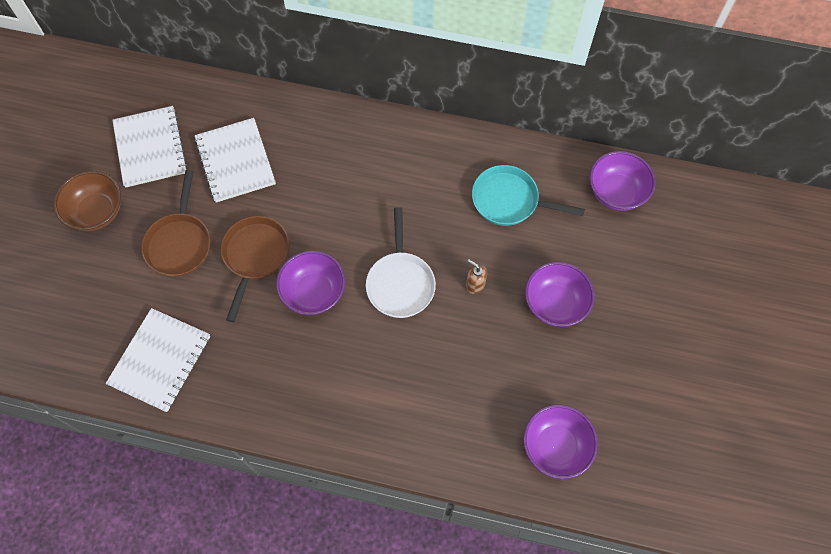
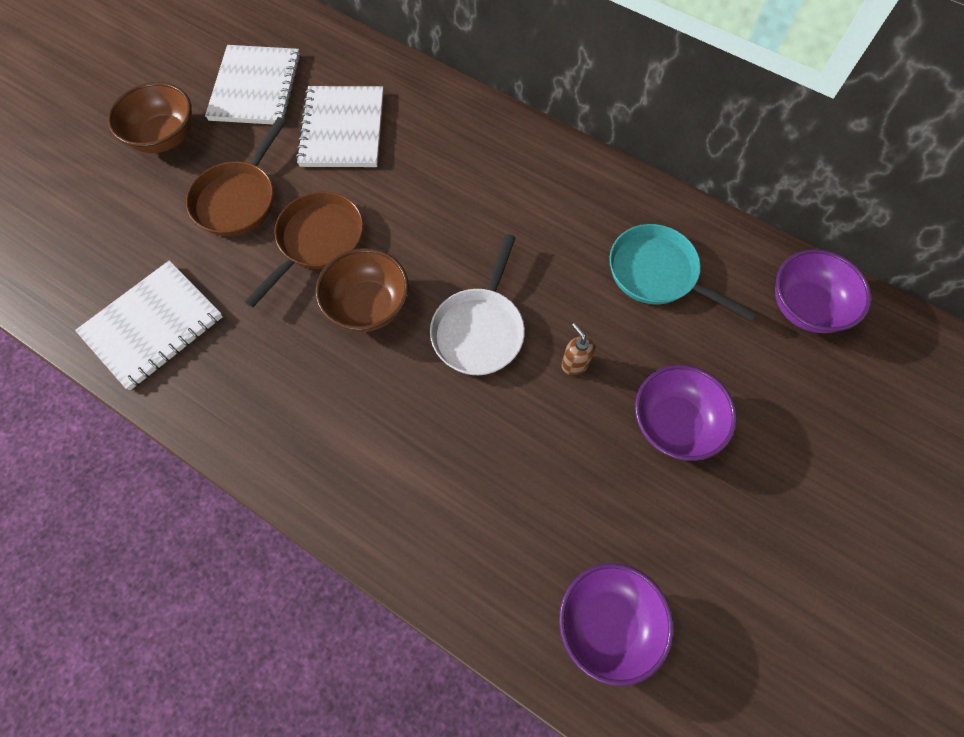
camera: 20 degrees right, 0 degrees up
purple bowl [276,251,345,315] -> brown bowl [315,248,409,332]

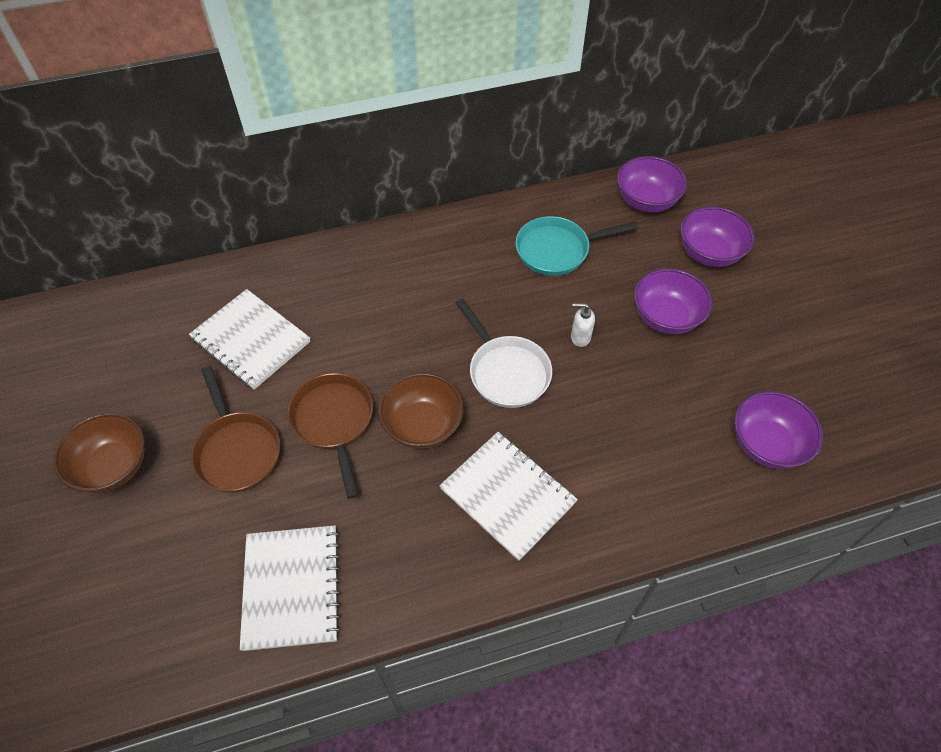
camera: 50 degrees left, 10 degrees down
white notebook [205,45,301,125] -> white notebook moved to [439,432,578,561]
brown soap dispenser [561,323,595,375] -> white soap dispenser [571,303,595,347]
none -> purple bowl [680,206,755,267]

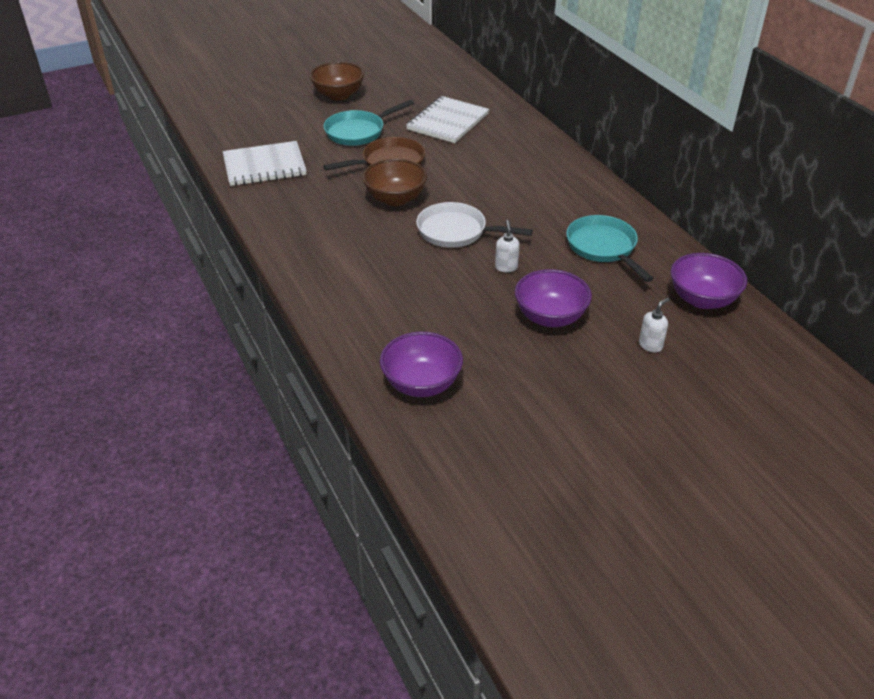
camera: 80 degrees right, 15 degrees down
brown pan [191,366,280,492] -> turquoise pan [324,100,414,146]
white notebook [439,432,578,561] -> none
white pan [455,298,552,408] -> white pan turned 60 degrees clockwise [416,202,533,248]
purple bowl [680,206,755,267] -> white soap dispenser [639,298,669,353]

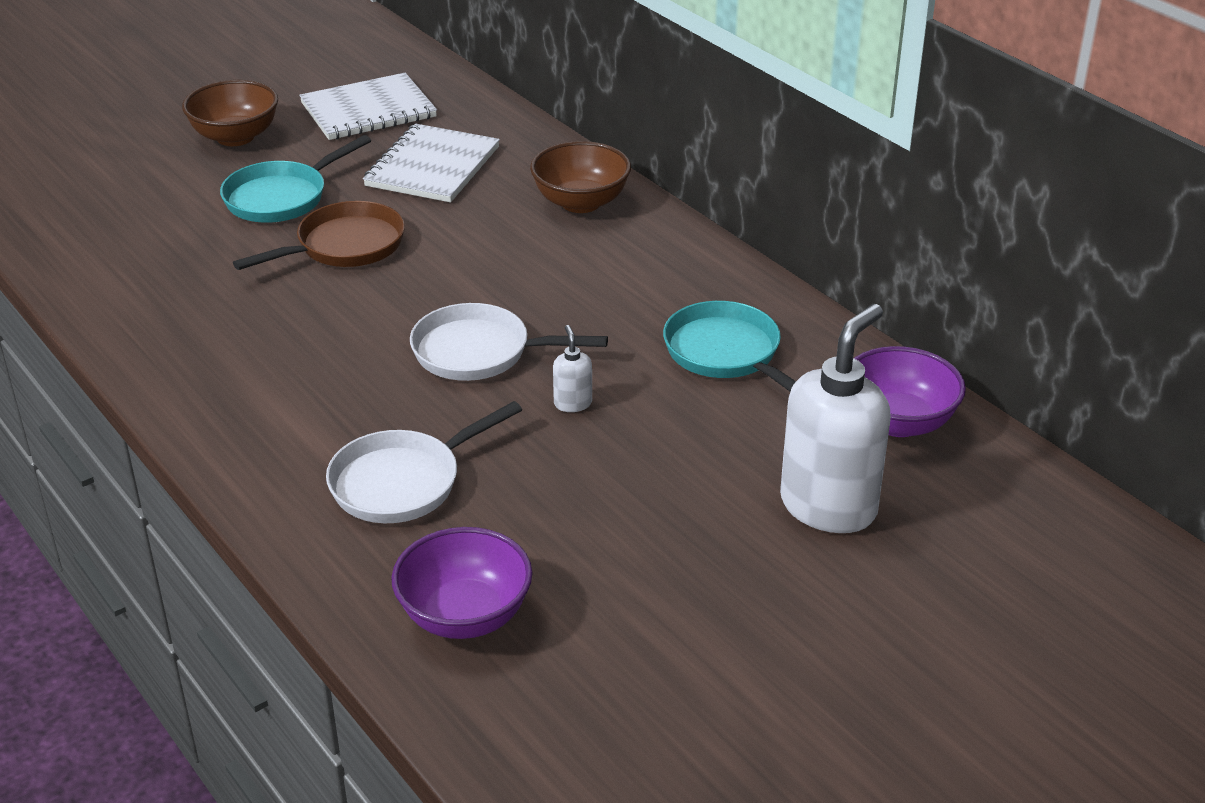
camera: 10 degrees left, 5 degrees down
white notebook [223,141,307,186] -> white notebook moved to [299,73,437,140]
brown bowl [362,159,427,206] -> brown bowl moved to [530,141,631,213]
purple bowl [515,269,592,327] -> none
white soap dispenser [639,298,669,353] -> white soap dispenser [780,304,891,533], size x2.42
none -> white pan [326,401,522,523]

